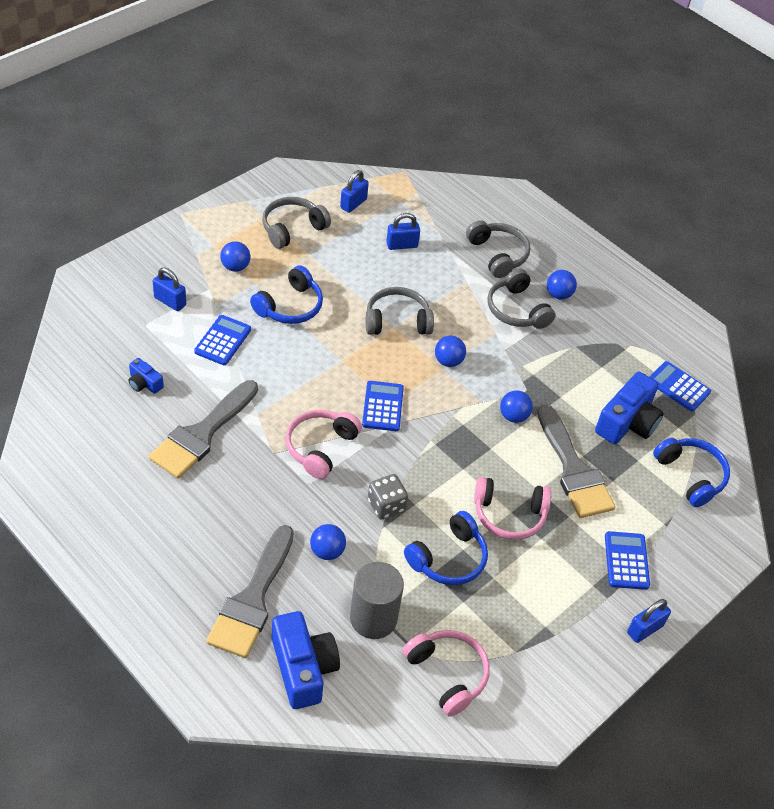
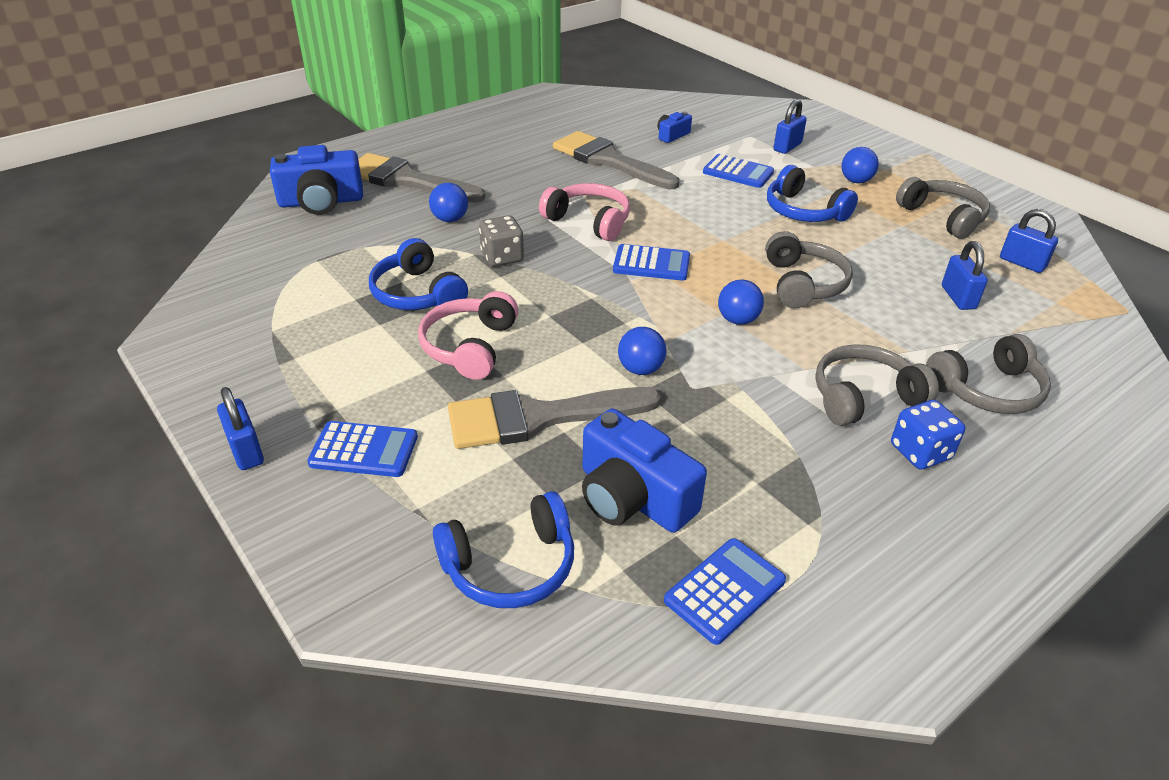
camera: 100 degrees right, 10 degrees down
grey cylinder [350,562,404,639] -> none
pink headphones [403,630,490,717] -> none
blue ball [547,270,577,299] -> blue dice [891,400,966,470]

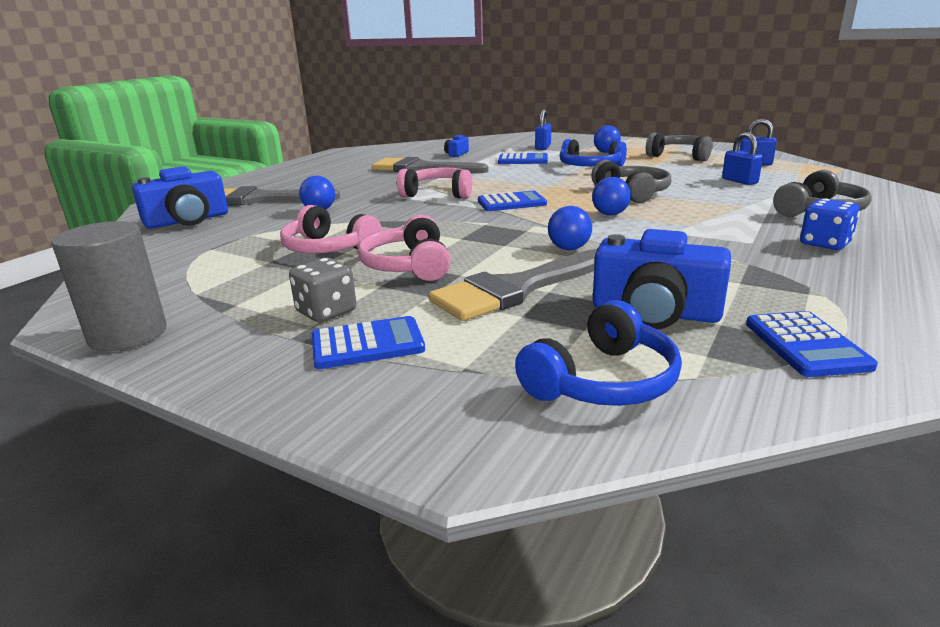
camera: 20 degrees left, 15 degrees down
blue padlock [217,387,264,470] -> none
blue headphones [369,238,468,310] -> pink headphones [280,205,382,253]
grey dice [479,215,524,267] -> grey dice moved to [289,258,356,322]
blue calculator [664,538,786,645] -> blue calculator turned 150 degrees clockwise [746,311,878,377]
grey headphones [815,344,939,426] -> none
none -> grey cylinder [51,221,167,351]

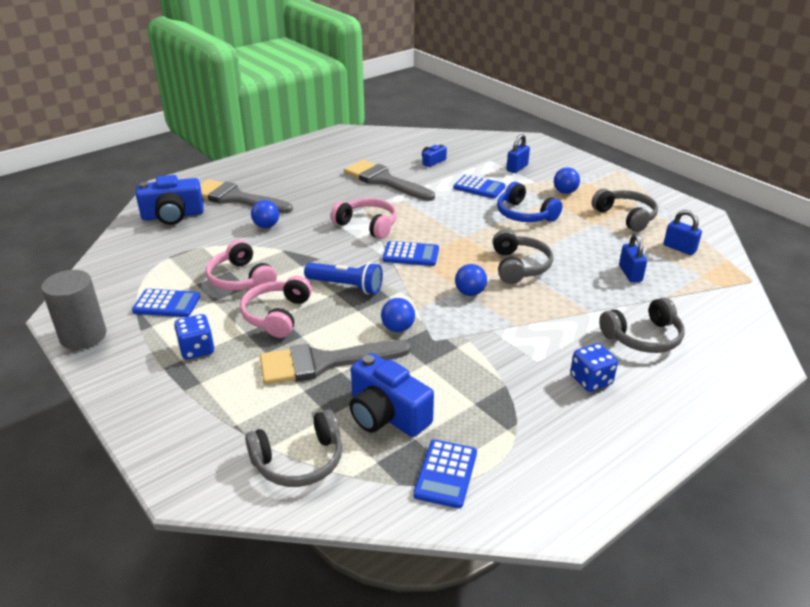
camera: 20 degrees right, 10 degrees up
grey dice [289,258,356,322] -> blue dice [174,314,214,359]
blue calculator [312,316,425,369] -> blue calculator moved to [132,289,200,317]
blue headphones [515,300,682,406] -> grey headphones [245,409,342,487]
none -> blue flashlight [304,262,383,294]

